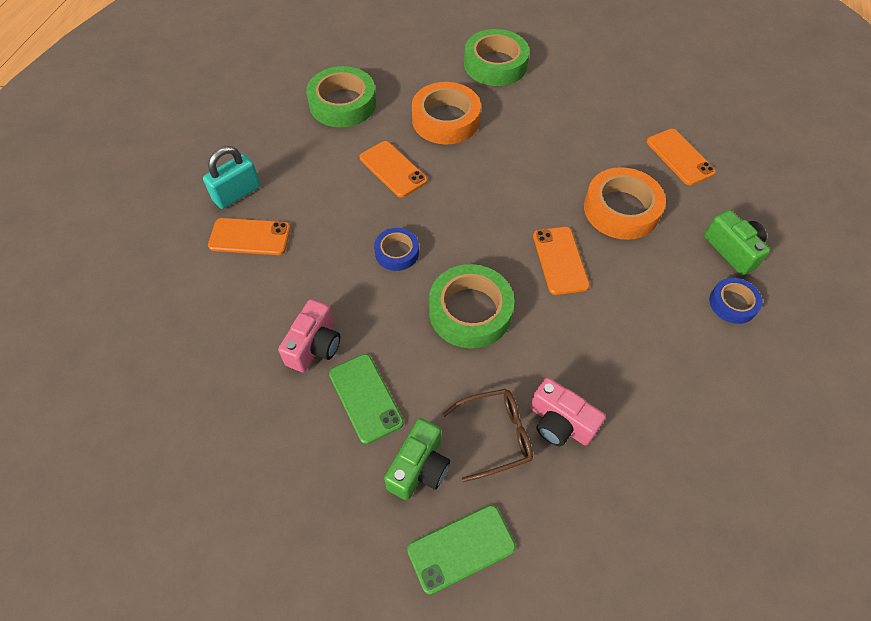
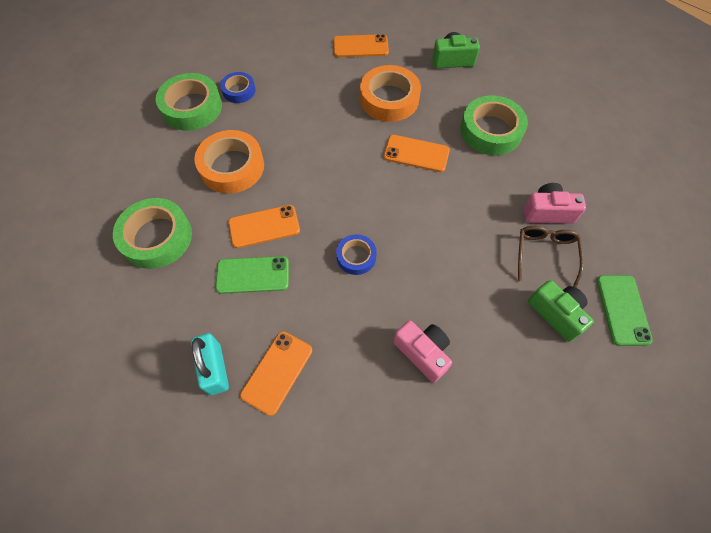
camera: 65 degrees left, 5 degrees up
green phone [329,354,404,444] -> green phone moved to [216,256,289,294]
green tape [429,264,514,348] -> green tape moved to [460,95,528,155]
pink camera [530,377,606,446] -> pink camera turned 150 degrees counterclockwise [523,183,586,224]
blue tape [709,278,762,324] -> blue tape moved to [220,72,256,103]

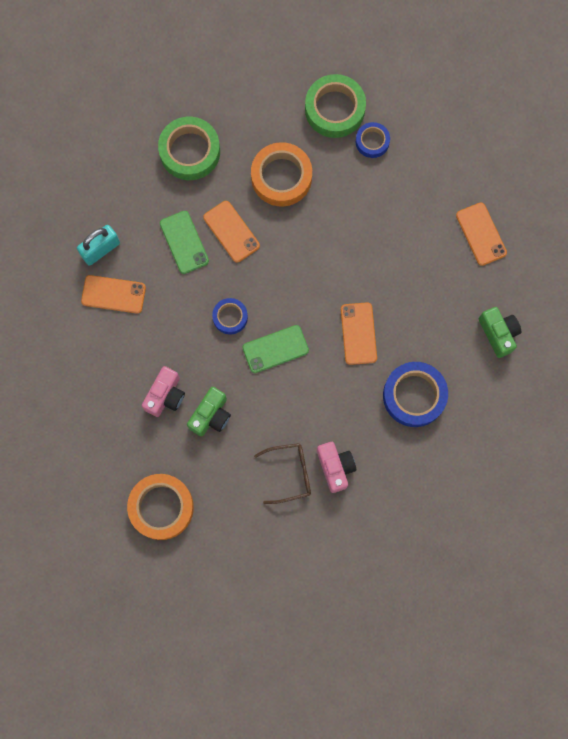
camera: 70 degrees right, 15 degrees up
orange tape [360,65,421,122] -> orange tape moved to [127,474,194,540]
green tape [460,95,528,155] -> blue tape [383,362,448,427]
green camera [528,280,594,342] -> green camera moved to [187,387,231,437]
green phone [597,275,653,346] -> green phone moved to [242,325,309,373]

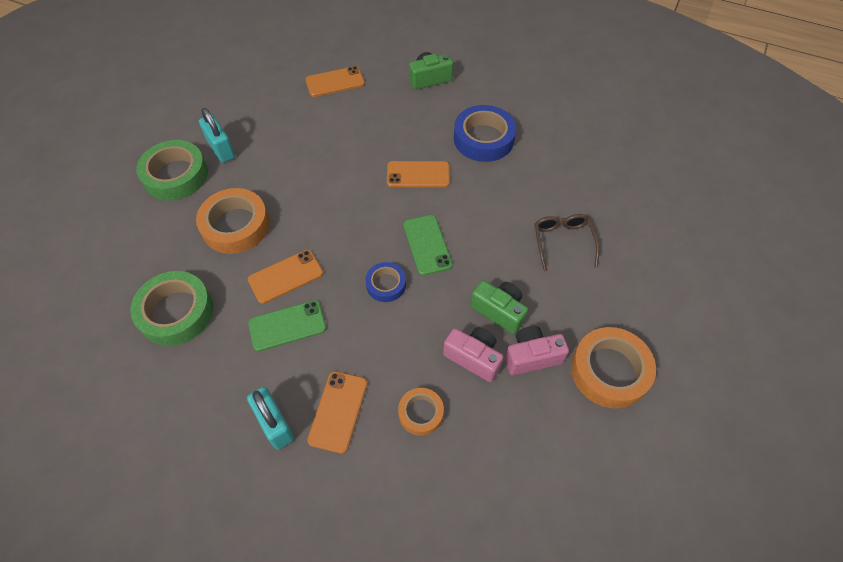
camera: 85 degrees left, 20 degrees down
pink camera [317,442,356,493] -> pink camera moved to [505,326,569,375]
blue tape [356,122,390,158] -> turquoise padlock [199,108,235,163]
none -> orange tape [398,388,444,436]

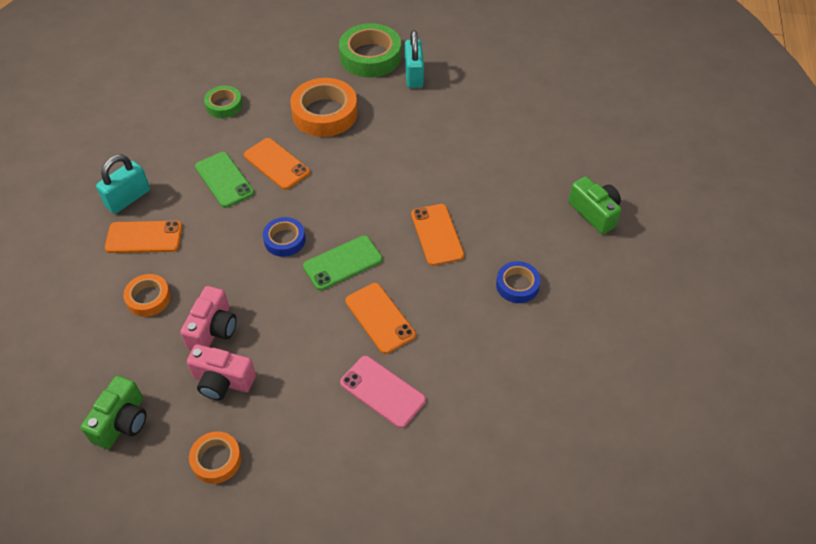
camera: 75 degrees right, 5 degrees down
green tape [130,271,213,346] -> green tape [204,86,243,118], size x0.56
turquoise padlock [199,108,235,163] -> turquoise padlock turned 45 degrees counterclockwise [405,30,424,88]
orange phone [305,66,365,97] -> orange phone moved to [345,283,416,354]
blue tape [454,105,516,162] -> blue tape [496,261,541,303], size x0.56
green camera [470,280,528,334] -> green camera moved to [80,376,147,449]
pink camera [505,326,569,375] -> pink camera turned 135 degrees clockwise [187,344,256,400]
brown glasses [535,214,600,272] -> pink phone [340,356,426,428]
orange tape [571,327,656,409] -> orange tape [189,431,242,484], size x0.56

